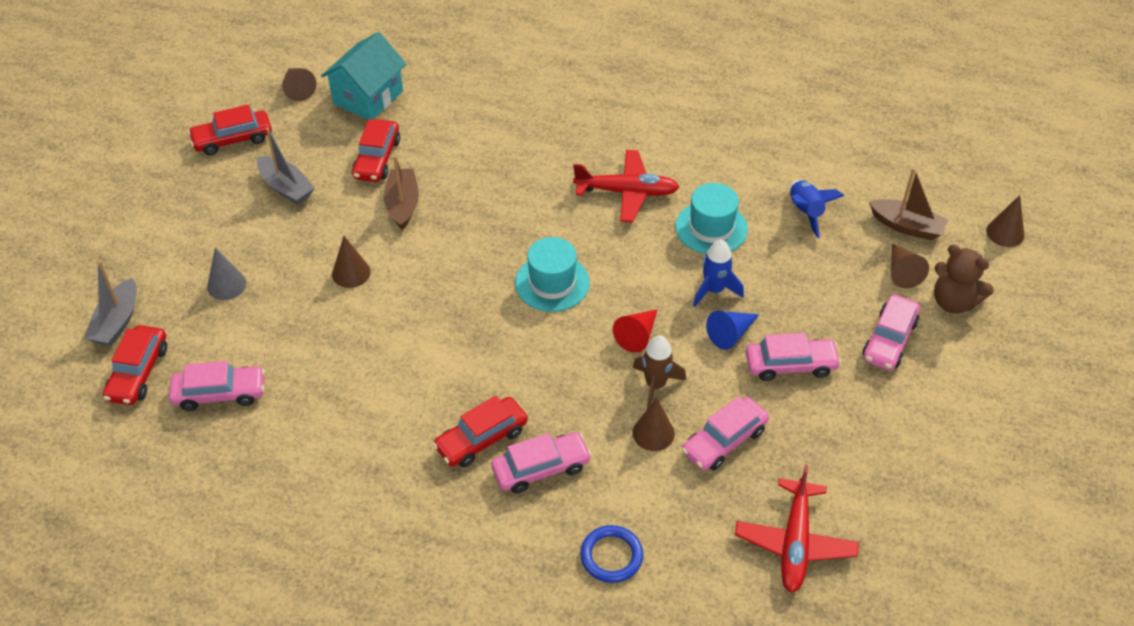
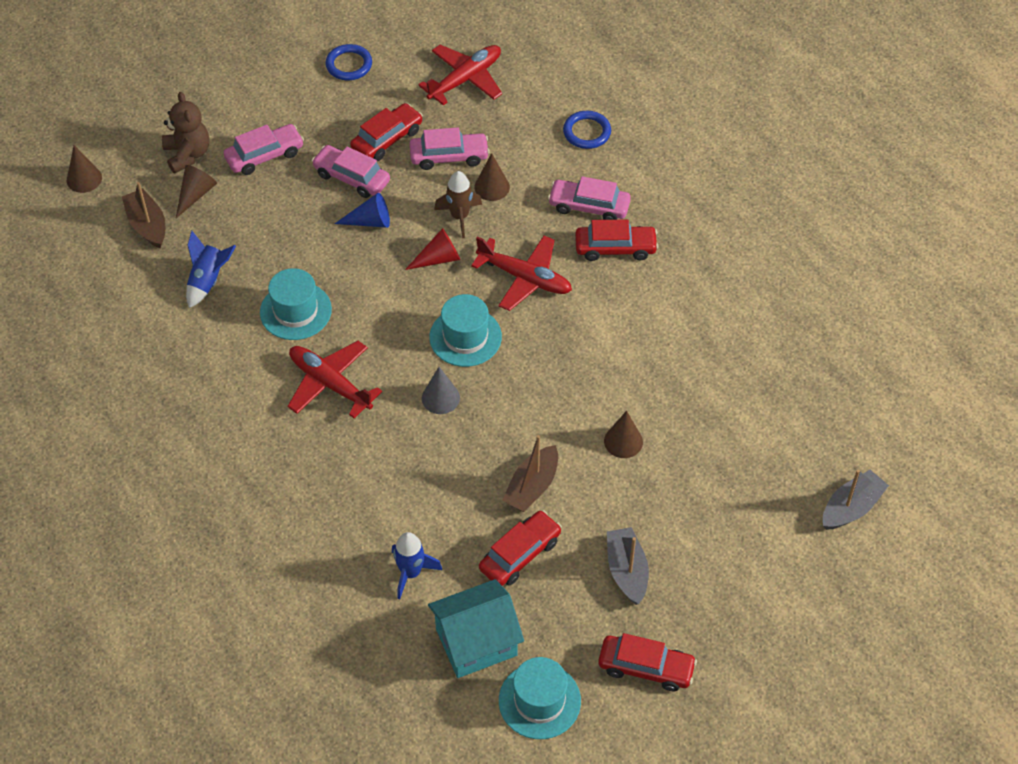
camera: 145 degrees left, 5 degrees up
red car [103,325,167,405] -> red car moved to [350,103,423,161]
pink car [169,361,265,411] -> none
grey cone [207,248,246,300] -> grey cone moved to [422,367,460,414]
brown cone [282,68,317,101] -> turquoise hat [499,657,581,739]
blue rocket [693,239,744,307] -> blue rocket moved to [392,532,442,599]
none -> blue ring [325,44,372,80]
none -> red plane [471,236,572,311]

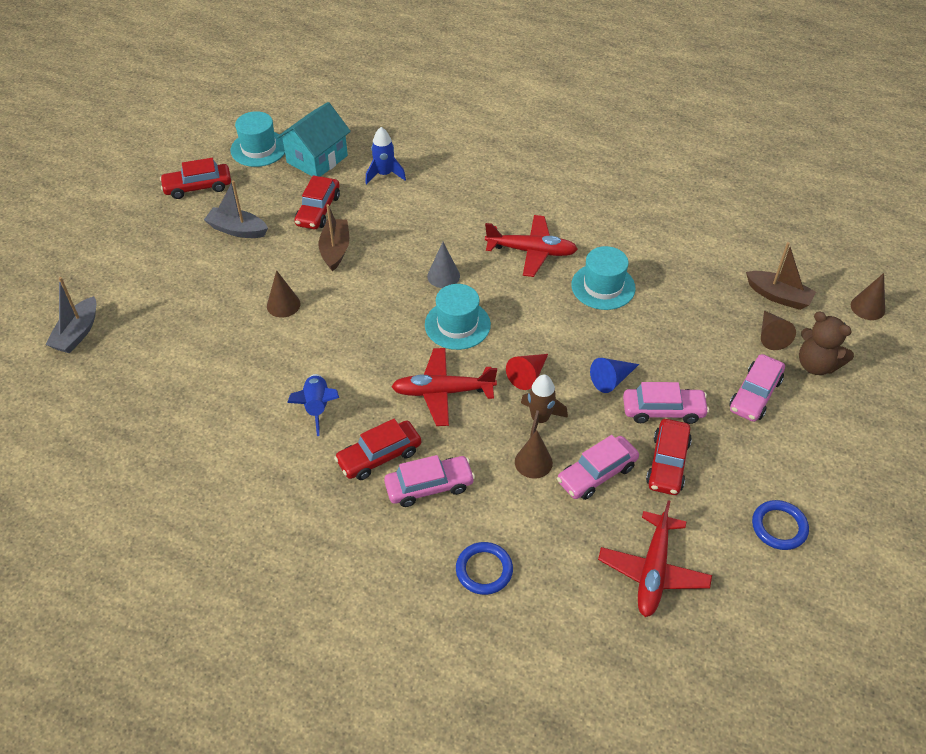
camera: 150 degrees right, 5 degrees down
blue rocket [186,231,236,308] -> blue rocket moved to [287,374,339,436]
grey boat [607,527,649,605] -> grey boat turned 150 degrees clockwise [204,180,268,238]

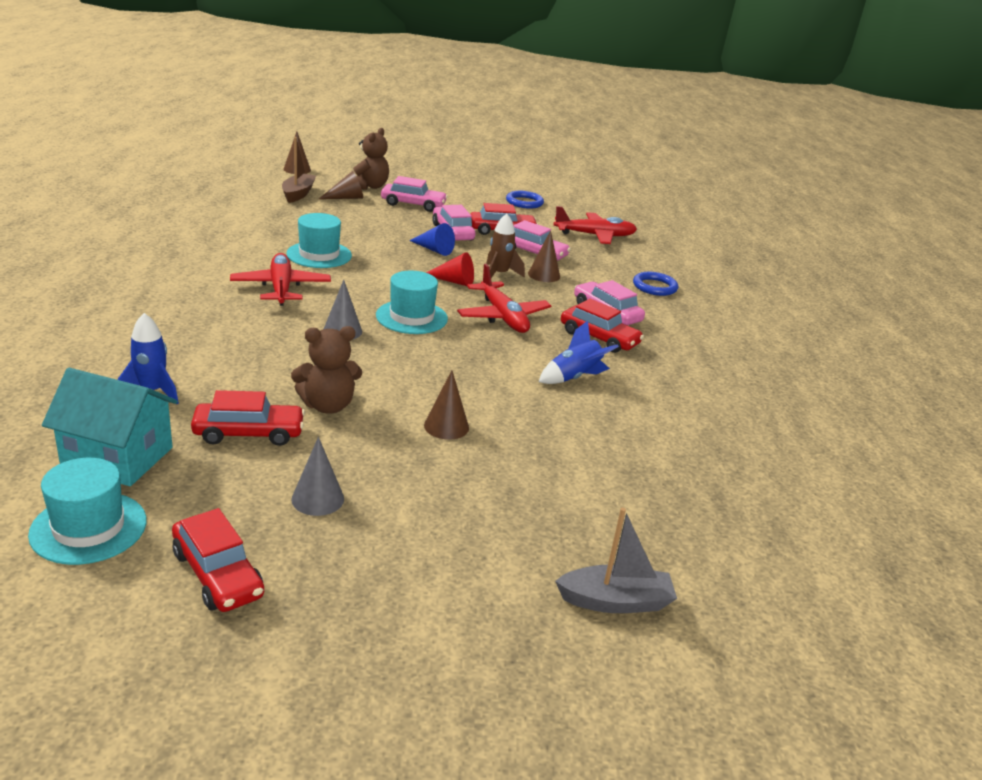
camera: 115 degrees left, 20 degrees down
grey boat [204,180,268,238] -> grey cone [291,437,344,516]
brown boat [319,204,349,271] -> brown teddy bear [291,326,362,414]

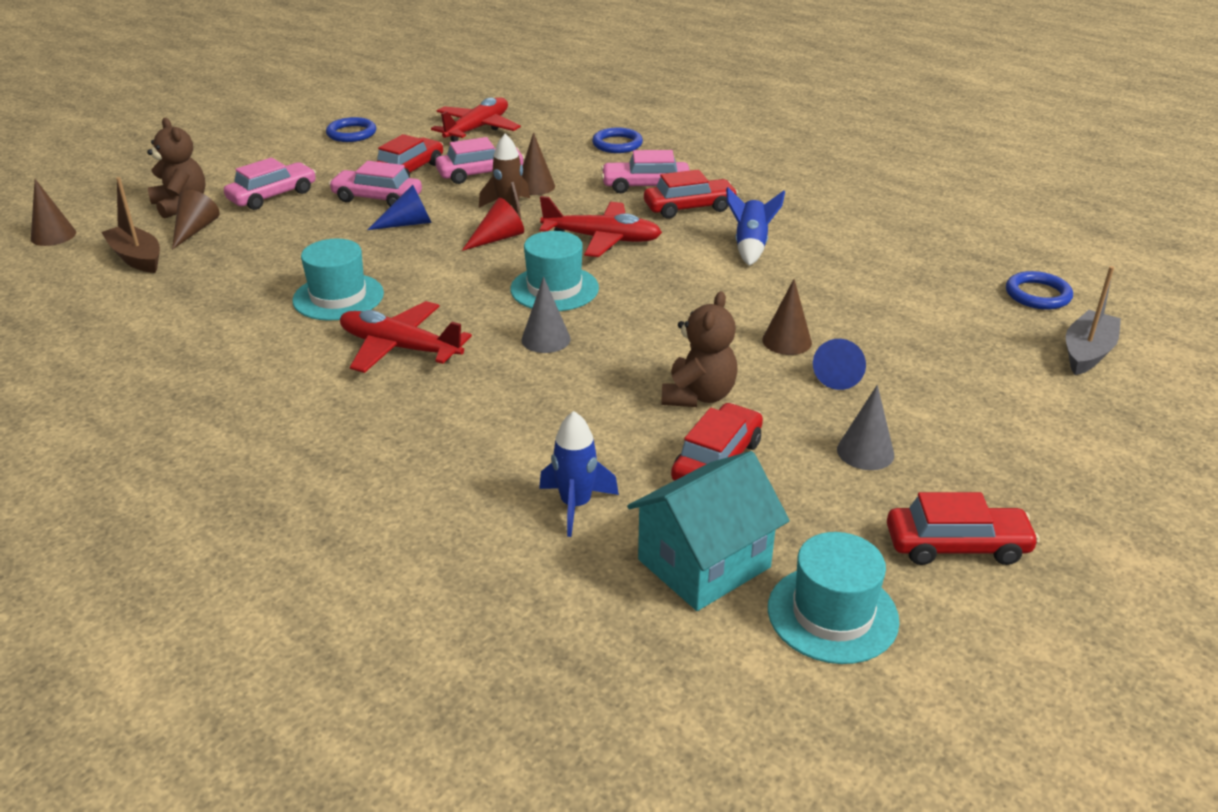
camera: 50 degrees left, 5 degrees up
none -> blue cone [813,339,866,390]
none -> blue ring [1006,271,1073,309]

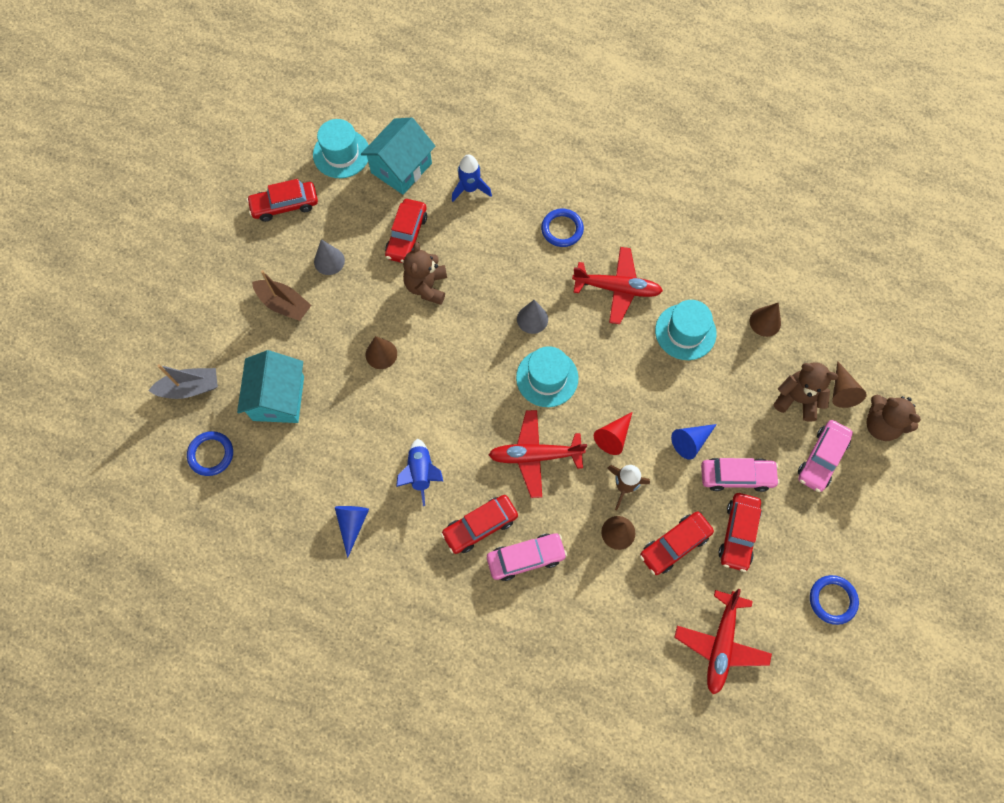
camera: 165 degrees right, 35 degrees up
brown cone [31,179,76,246] -> brown cone moved to [750,303,781,337]
brown boat [101,177,160,273] -> brown boat moved to [252,270,312,321]
pink car [435,137,525,184] -> red car [640,512,714,575]
blue ring [592,127,643,153] -> blue ring moved to [541,209,584,247]
blue cone [813,339,866,390] -> blue cone moved to [335,506,369,558]
grey boat [1066,266,1121,375] -> grey boat turned 120 degrees counterclockwise [148,364,218,399]
none -> turquoise house [237,350,304,423]
none -> brown teddy bear [774,362,838,422]

